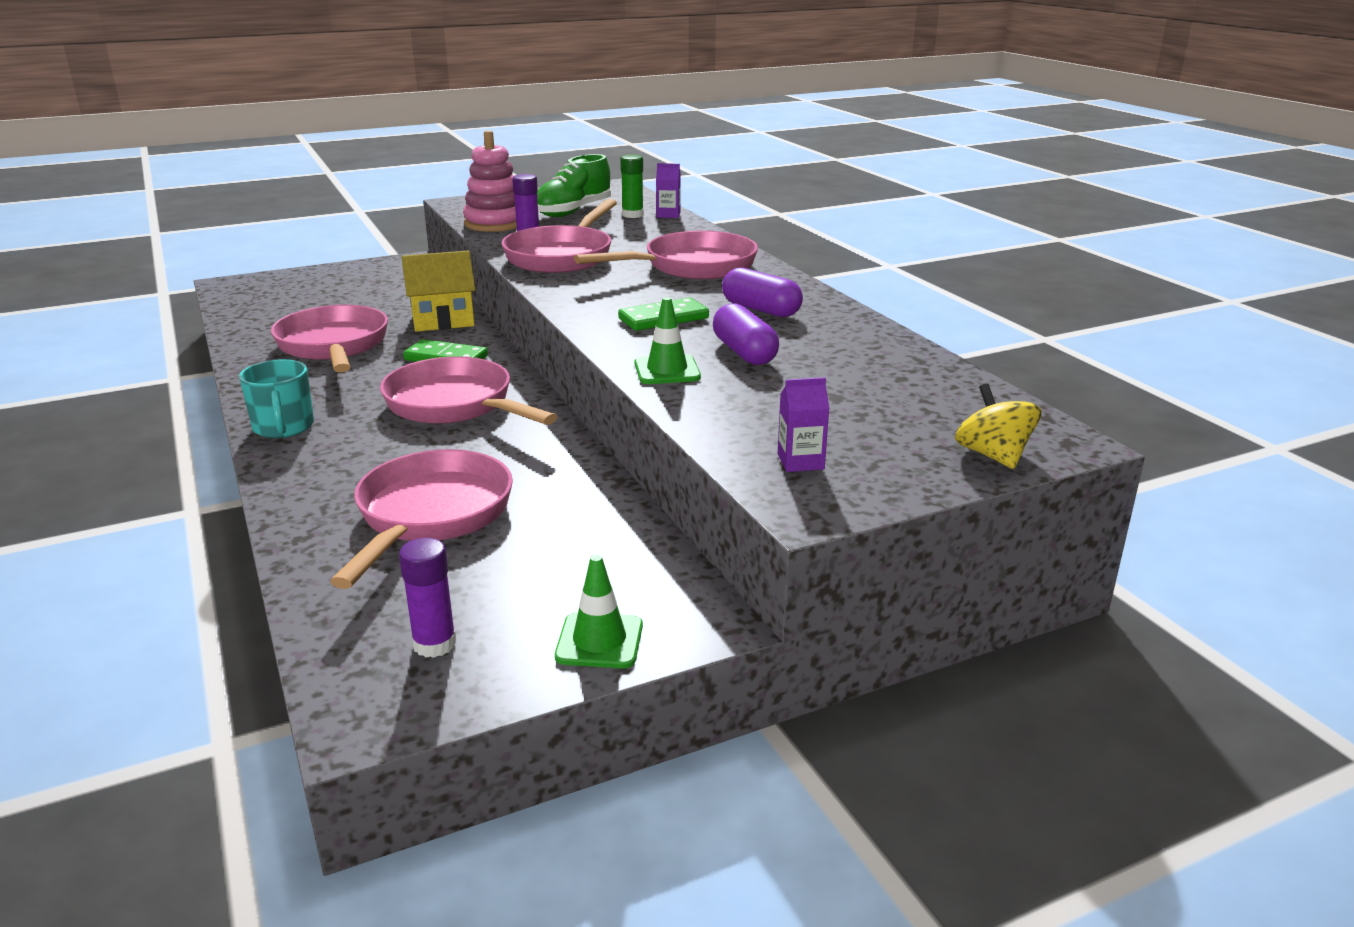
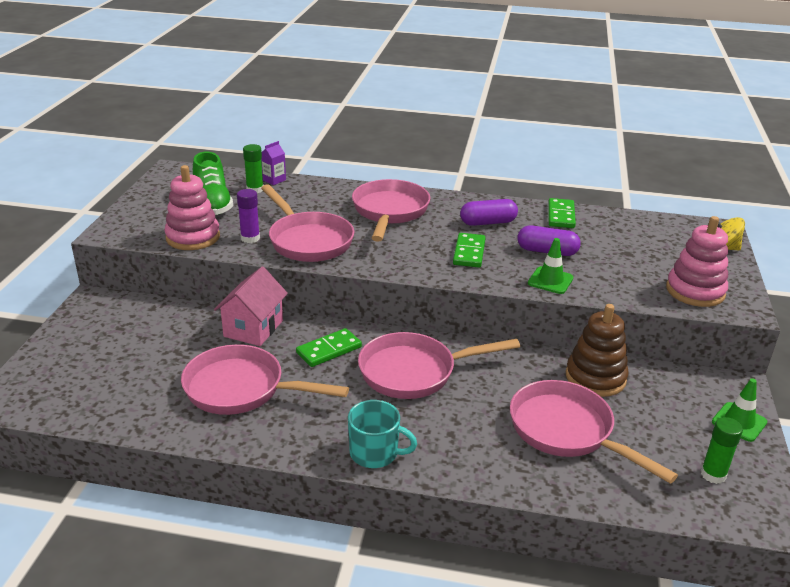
camera: 55 degrees left, 5 degrees up
purple glue stick [399,538,456,658] -> green glue stick [701,417,743,484]
yellow house [402,251,475,332] -> pink house [214,267,288,346]
purple carton [778,377,830,472] -> pink stacking toy [666,216,728,307]
none -> green domino [548,198,576,228]
none -> brown stacking toy [566,304,629,397]

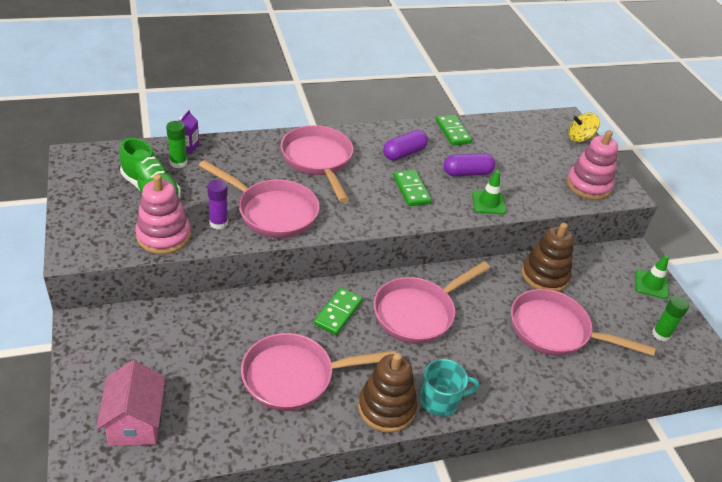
camera: 30 degrees left, 10 degrees up
pink house [214,267,288,346] -> pink house moved to [97,360,165,446]
none -> brown stacking toy [358,353,417,433]

